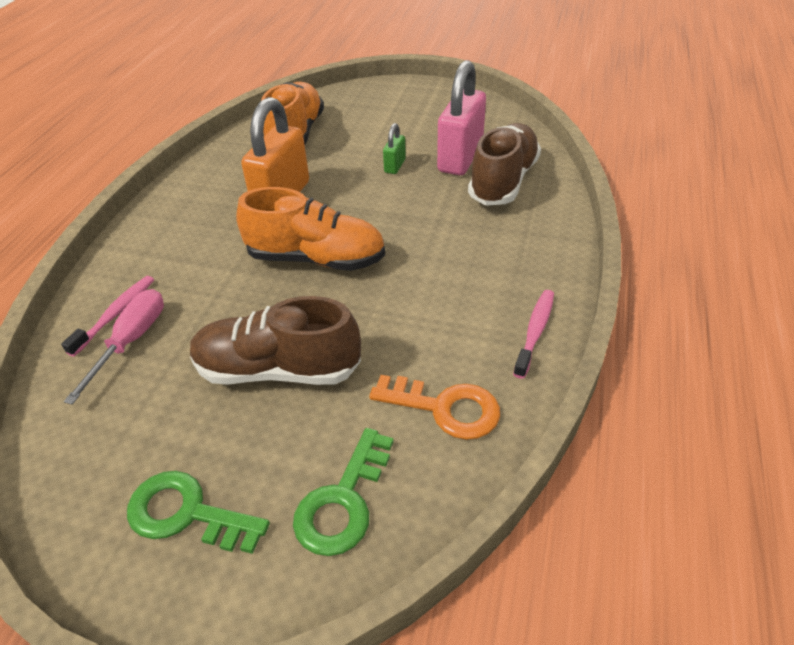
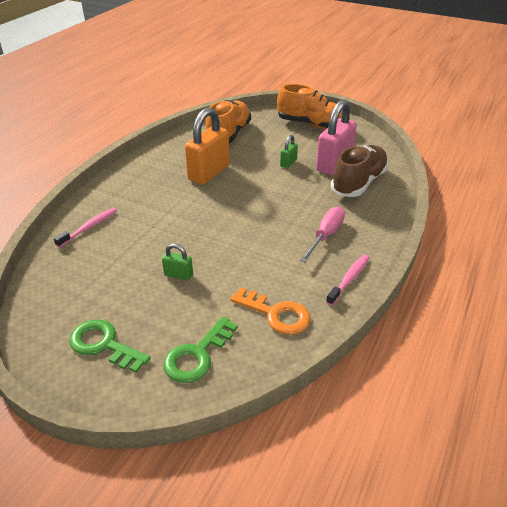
camera: 10 degrees right, 5 degrees down
pink screwdriver [64,289,164,405] -> pink screwdriver moved to [300,207,345,263]
brown shoe [190,296,361,385] -> green padlock [162,244,193,280]
orange shoe [236,187,385,271] -> orange shoe moved to [277,84,350,129]

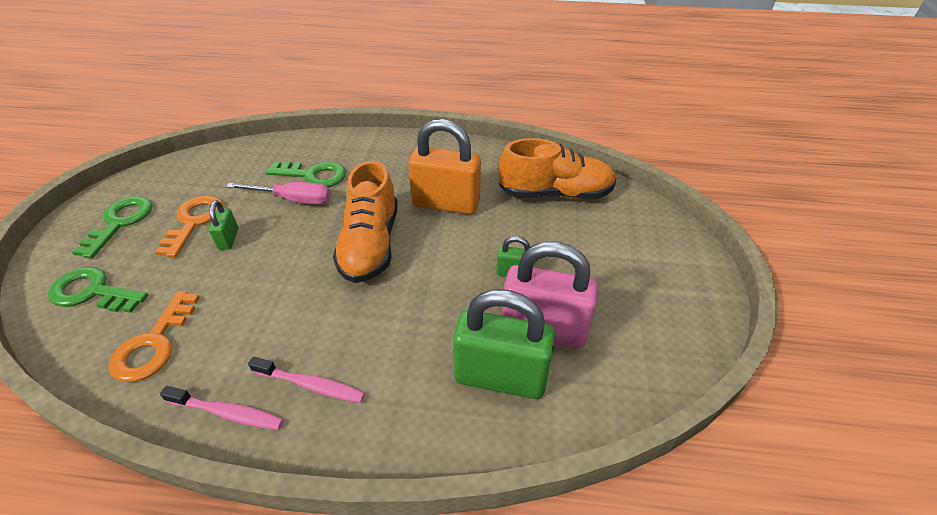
camera: 70 degrees right, 5 degrees up
pink toothbrush [54,208,117,248] -> pink toothbrush moved to [248,357,365,403]
orange shoe [277,84,350,129] -> orange shoe moved to [333,160,398,283]
pink screwdriver [300,207,345,263] -> pink screwdriver moved to [226,182,331,204]
brown shoe [331,145,389,197] -> green padlock [453,289,555,399]
none -> orange key [155,195,223,258]
none -> green key [266,161,346,187]

